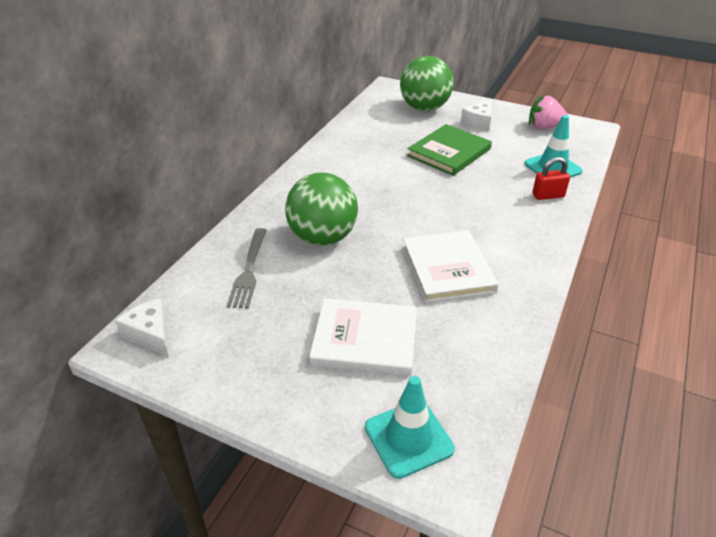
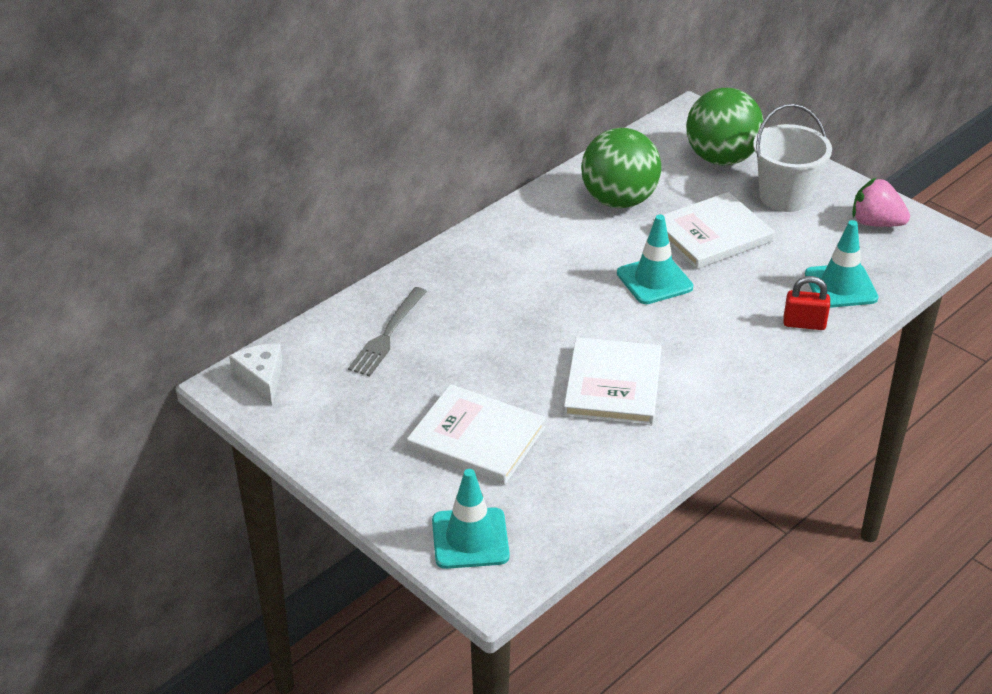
camera: 20 degrees right, 0 degrees up
green ball [285,173,358,246] -> green ball moved to [581,128,661,208]
green book [407,124,492,176] -> white book [653,192,775,269]
white cheese [460,99,491,131] -> white bucket [753,104,832,212]
none -> turquoise traffic cone [617,214,693,304]

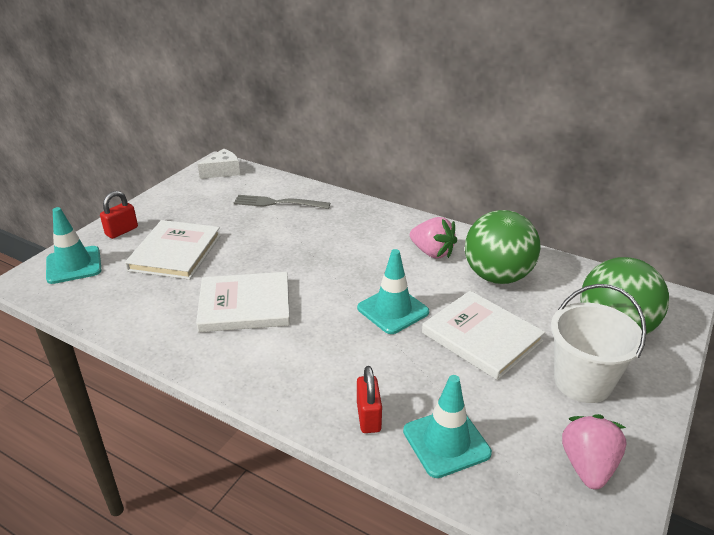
camera: 75 degrees right, 5 degrees down
none -> red padlock [100,191,138,239]
none -> pink strawberry [410,217,457,258]

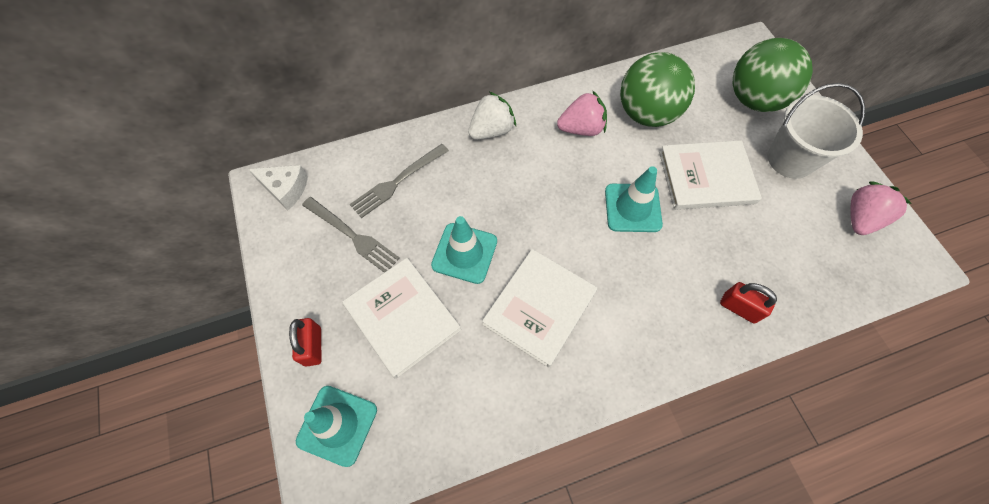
camera: 50 degrees left, 30 degrees up
white cheese [198,148,240,179] -> white cheese turned 105 degrees clockwise [249,165,308,210]
turquoise traffic cone [403,375,492,478] -> turquoise traffic cone moved to [431,216,497,284]
pink strawberry [562,414,626,489] -> pink strawberry turned 75 degrees clockwise [850,181,912,235]
none -> grey fork [302,197,400,273]
none -> white strawberry [468,92,516,140]

